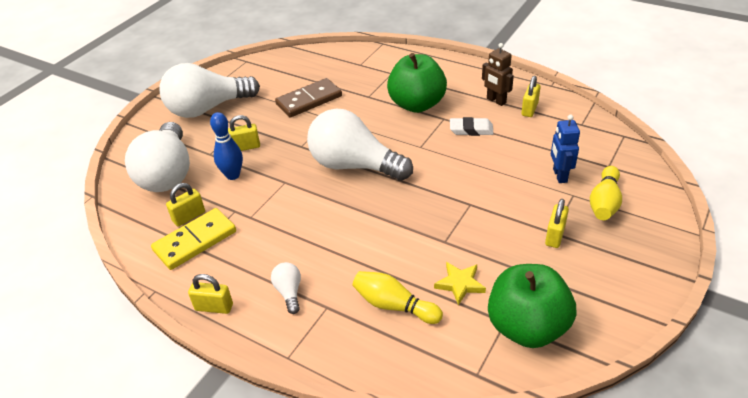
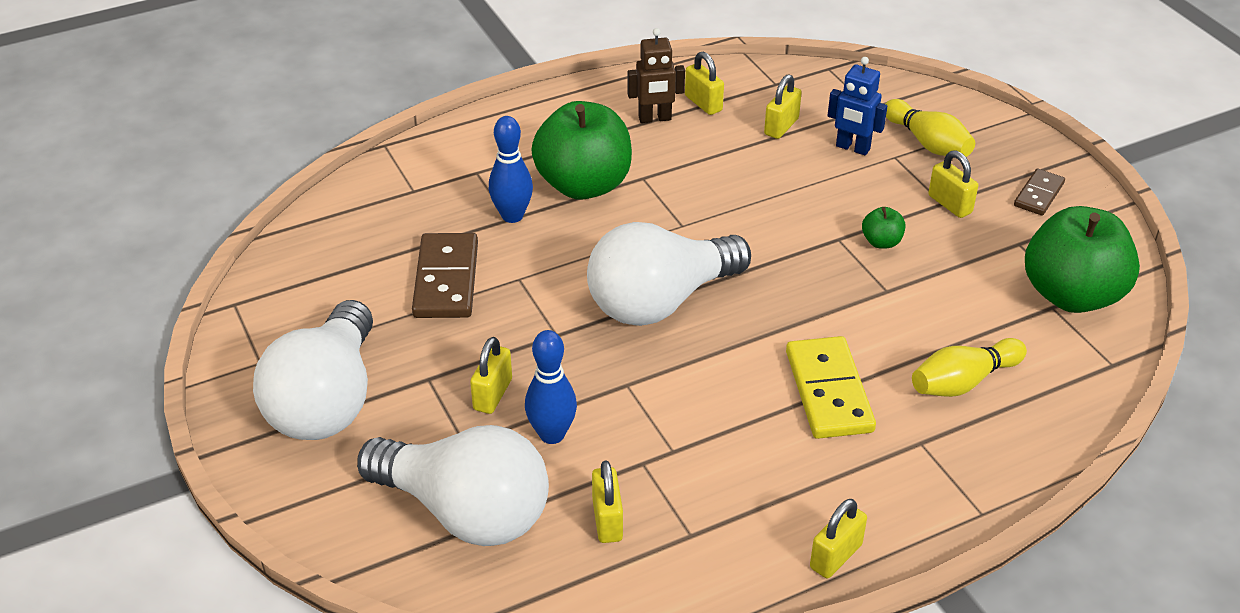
camera: 60 degrees left, 0 degrees up
yellow domino [151,208,236,270] -> yellow domino moved to [786,336,876,439]
white light bulb [271,262,301,314] -> none
yellow star [434,262,486,305] -> none
white eraser [450,117,494,136] -> none
none -> blue bowling pin [489,116,533,223]
none -> yellow padlock [764,74,802,139]
none -> green apple [862,207,905,249]
none -> brown domino [1014,168,1065,215]

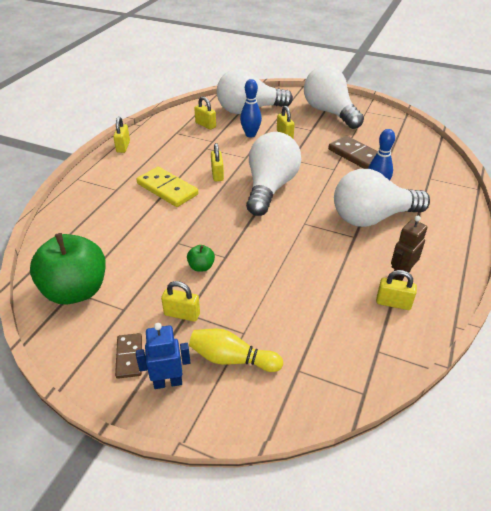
camera: 140 degrees right, 0 degrees up
green apple [531,101,632,200] -> white light bulb [334,169,430,227]
yellow padlock [764,74,802,139] -> yellow padlock moved to [211,143,224,181]
blue robot [828,57,887,156] -> blue robot moved to [136,323,191,389]
yellow bowling pin [912,338,1027,397] -> none

